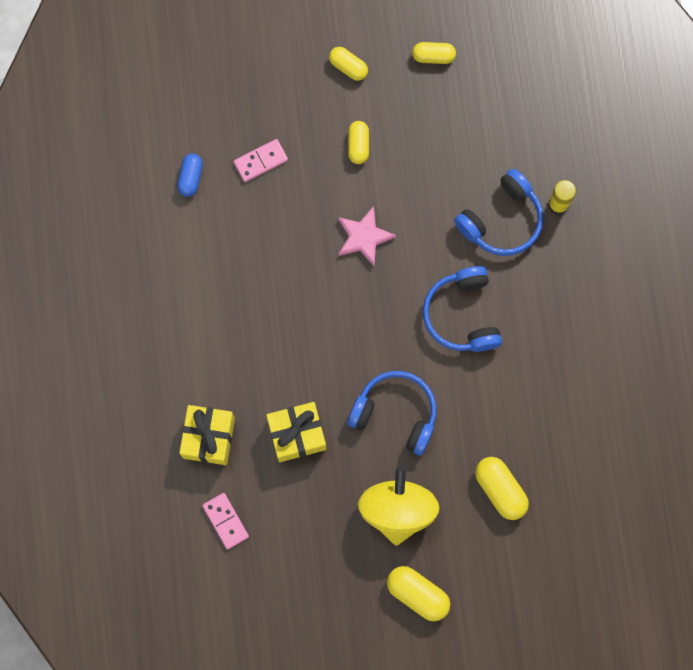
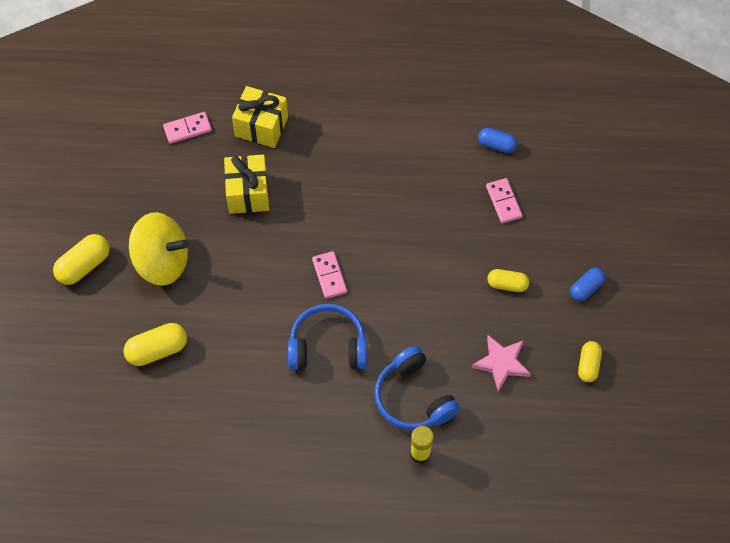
camera: 100 degrees right, 15 degrees down
yellow capsule [329,47,368,81] -> blue capsule [570,268,605,301]
pink star [338,206,396,266] -> pink star moved to [472,335,531,391]
blue headphones [347,371,437,456] -> none
none -> pink domino [312,251,347,299]

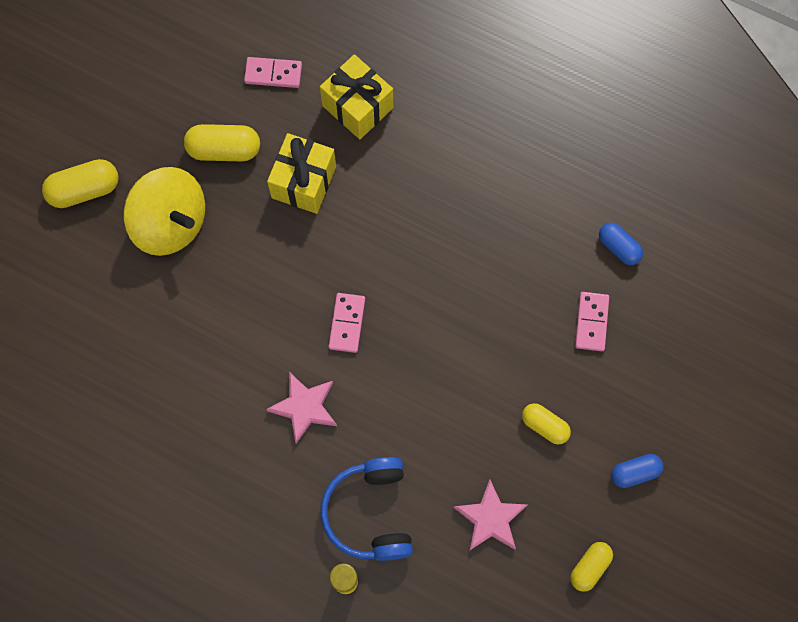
camera: 25 degrees right, 10 degrees up
yellow capsule [123,323,187,366] -> yellow capsule moved to [184,124,260,161]
blue headphones [288,304,367,370] -> pink star [266,372,337,444]

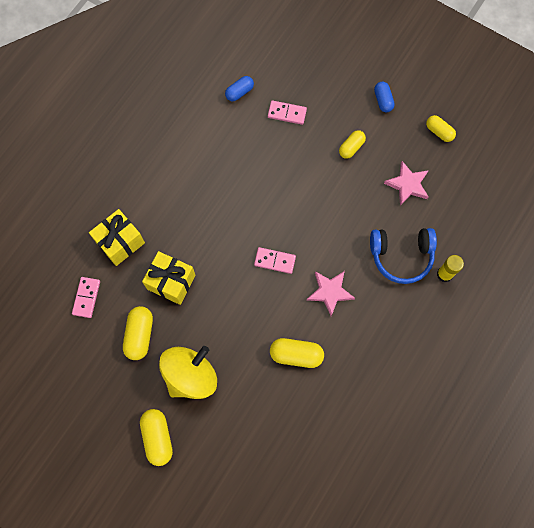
camera: 85 degrees left, 0 degrees up
none -> yellow capsule [270,338,324,368]

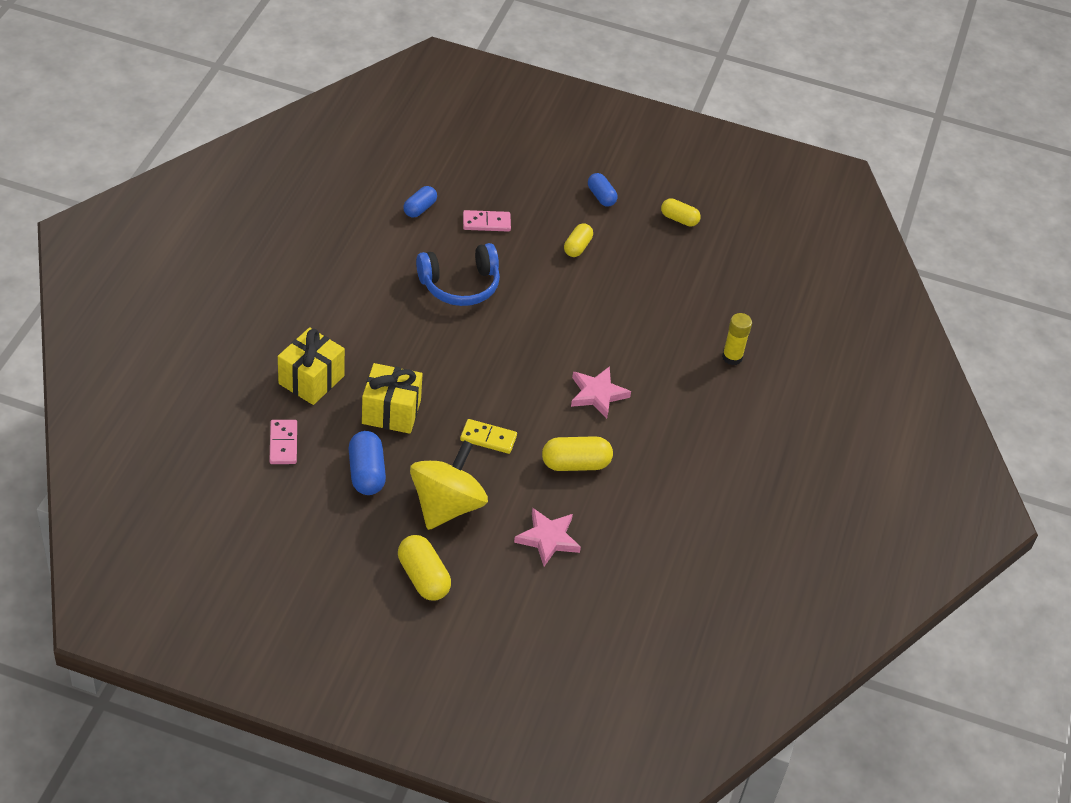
camera: 20 degrees left, 25 degrees down
yellow capsule [123,306,153,360] -> blue capsule [349,431,386,495]
pink domino [254,247,296,274] -> none
blue headphones [370,228,437,284] -> blue headphones moved to [416,243,500,306]
pink star [384,161,429,206] -> pink star moved to [514,508,581,566]
none -> yellow domino [460,419,517,454]

